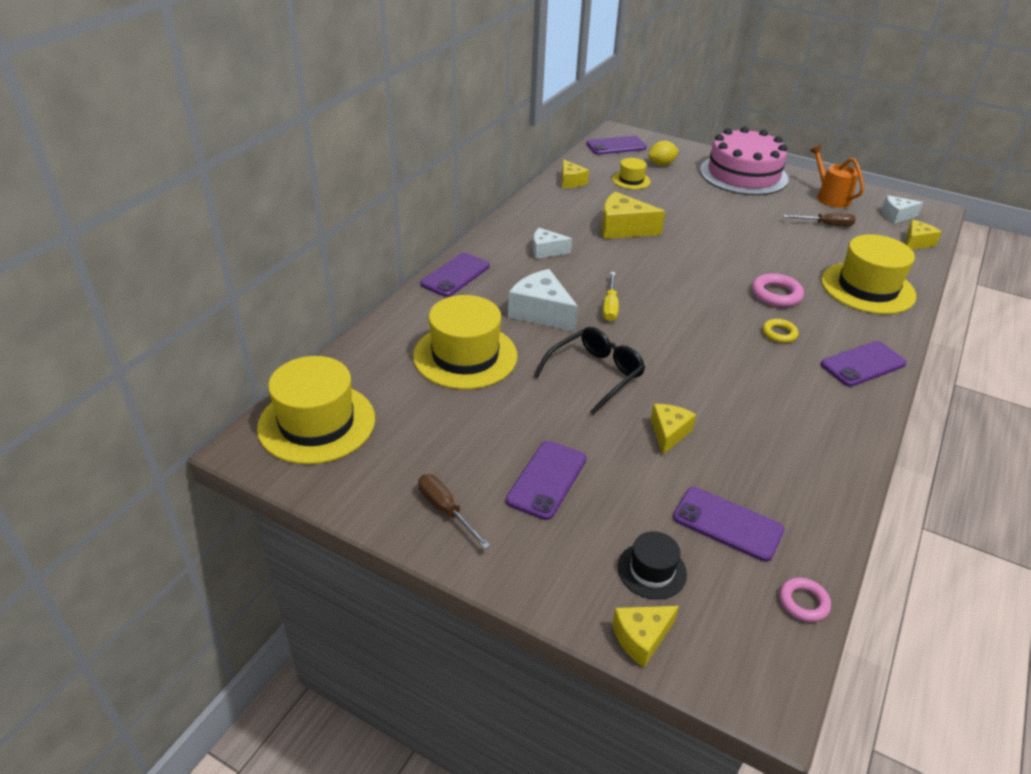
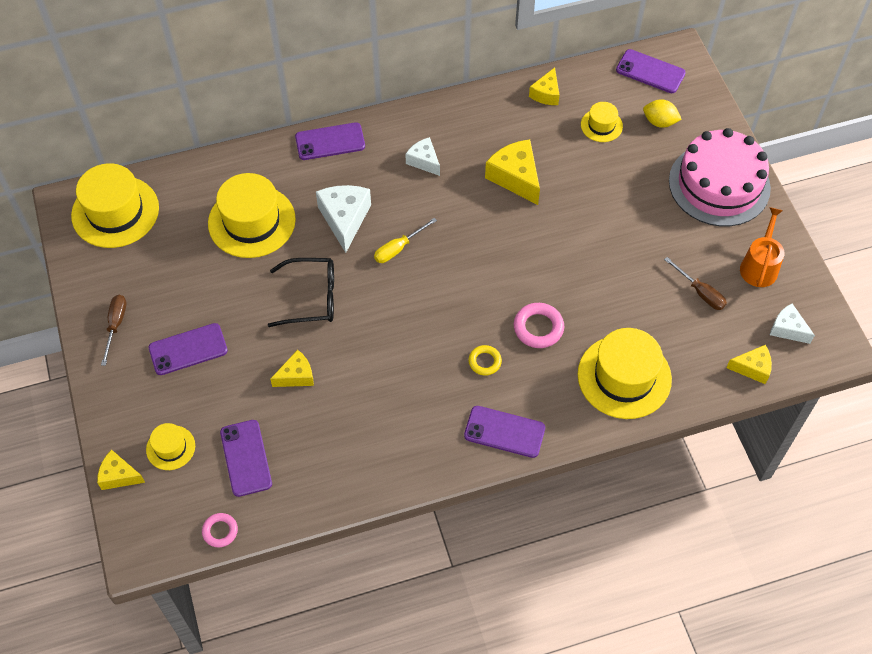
camera: 45 degrees right, 20 degrees up
black hat [618,531,687,600] -> yellow hat [146,423,195,470]

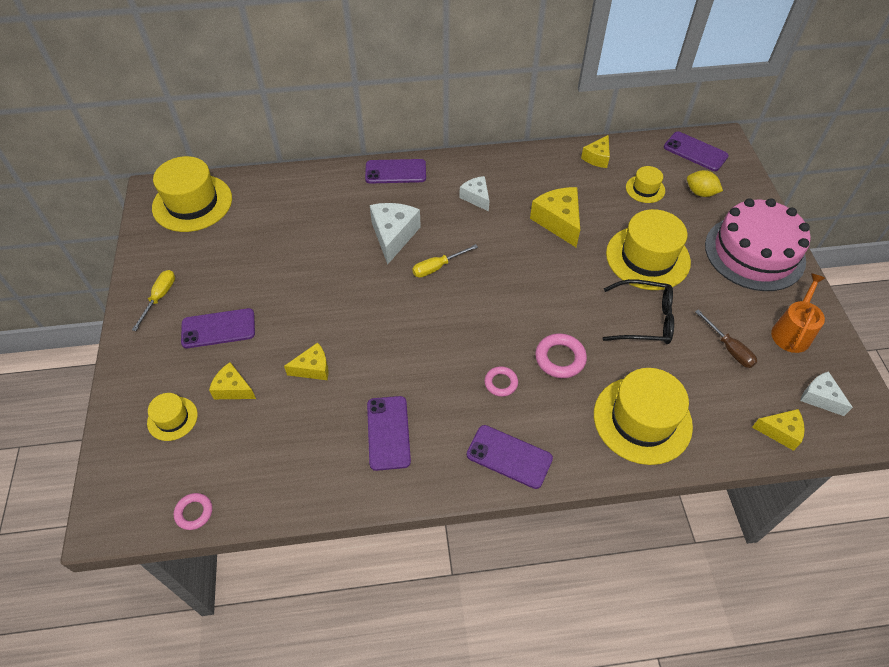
camera: 10 degrees right, 5 degrees down
yellow cheese [97,449,145,490] -> yellow cheese moved to [209,362,256,399]
brown screwdriver [101,295,126,366] -> yellow screwdriver [132,270,175,331]
yellow hat [208,173,296,258] -> yellow hat moved to [606,209,691,290]
purple phone [220,420,272,497] -> purple phone moved to [367,396,411,471]
black glasses [268,258,334,327] -> black glasses moved to [603,279,674,344]
yellow ring [468,345,502,376] -> pink ring [484,366,518,397]

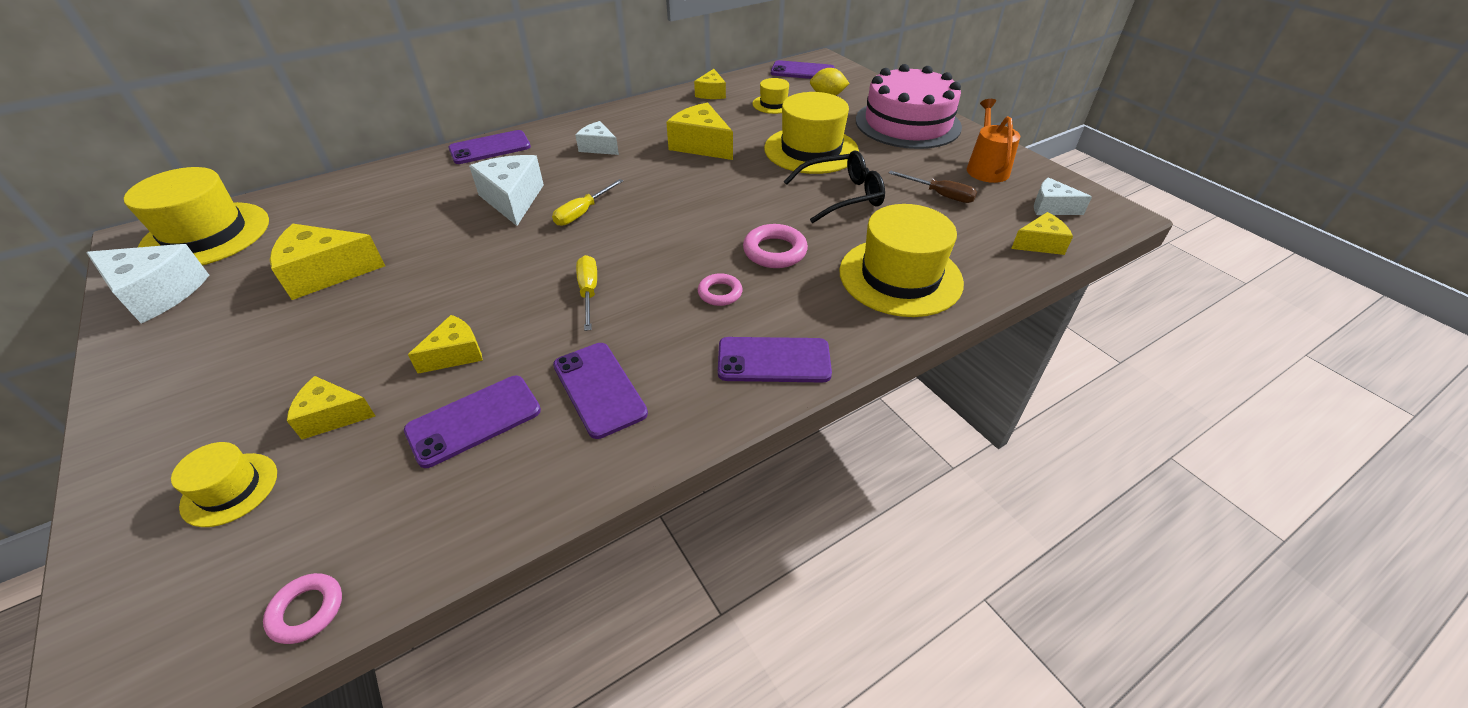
camera: 25 degrees left, 10 degrees down
yellow screwdriver [132,270,175,331] -> yellow screwdriver moved to [576,255,597,331]
purple phone [181,308,255,348] -> purple phone moved to [404,376,541,468]
none -> white cheese [86,244,209,324]
none -> yellow cheese [270,224,385,300]

